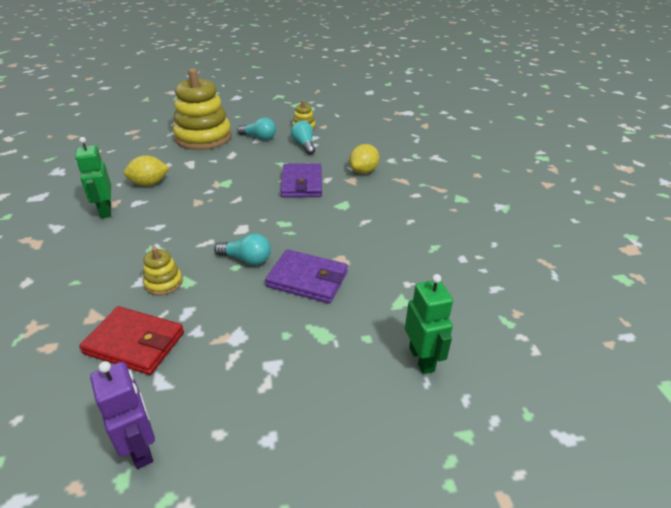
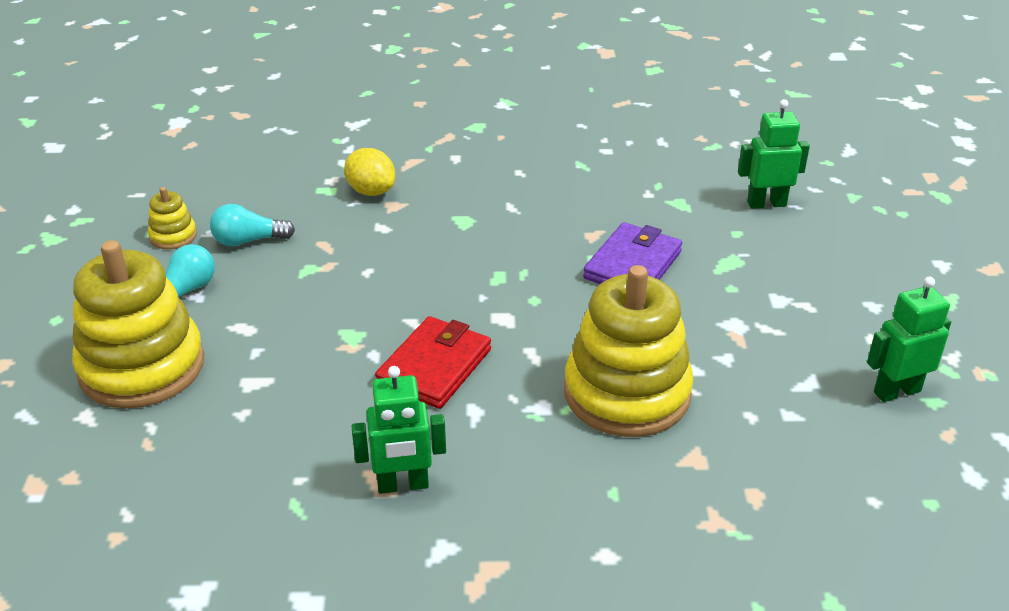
camera: 80 degrees left, 0 degrees up
red wallet [79,306,184,375] -> red wallet moved to [375,316,491,409]
purple robot [90,361,155,469] -> green robot [867,276,951,402]
yellow lemon [124,155,169,186] -> none
yellow stacking toy [143,247,183,296] -> yellow stacking toy [564,265,694,437], size x2.29
turquoise light bulb [214,234,271,265] -> none
purple wallet [281,163,322,198] -> none

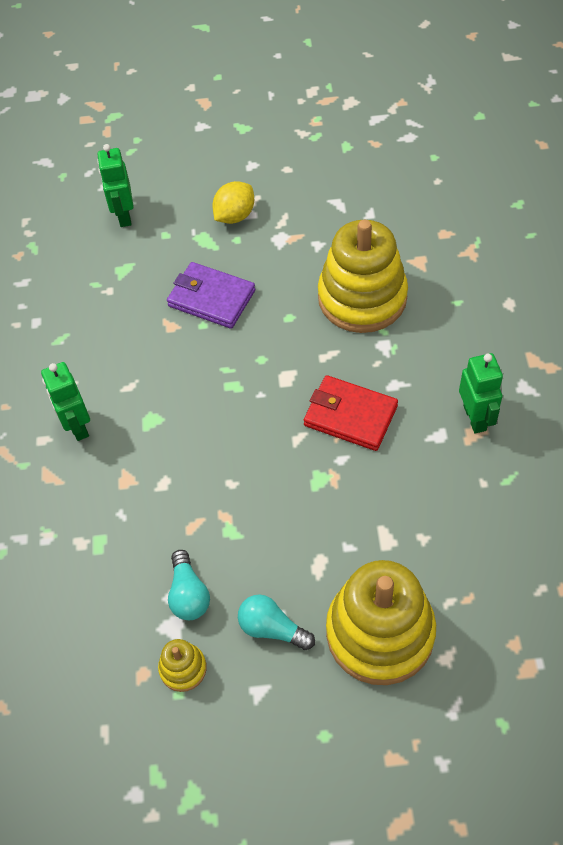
camera: 90 degrees left, 20 degrees up
yellow lemon [344,148,395,196] -> yellow lemon moved to [212,181,254,224]
green robot [867,276,951,402] -> green robot moved to [41,362,90,441]

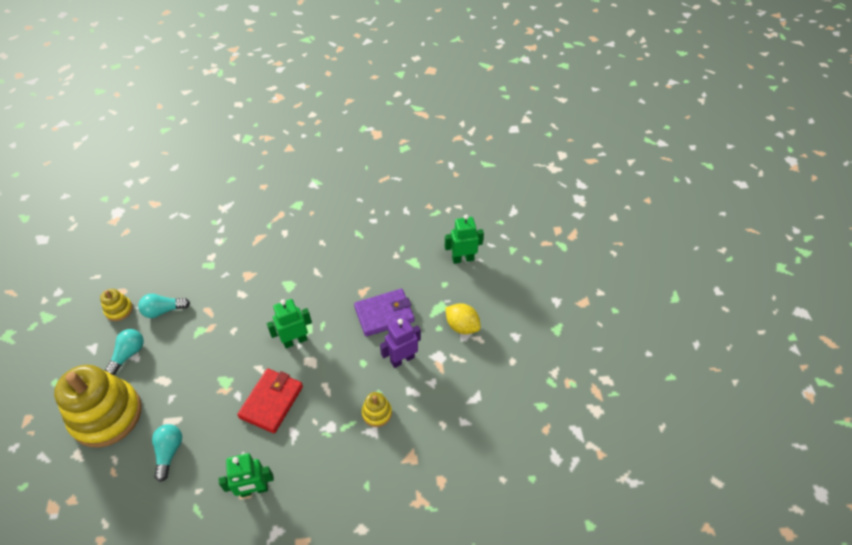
camera: 85 degrees right, 5 degrees down
green robot [41,362,90,441] -> green robot moved to [267,299,312,348]
purple wallet [167,262,255,329] -> purple wallet turned 45 degrees clockwise [354,289,415,337]
yellow stacking toy [318,220,408,333] -> yellow stacking toy [362,392,392,427], size x0.44
none -> turquoise light bulb [152,424,182,482]
none -> purple robot [380,318,421,368]

